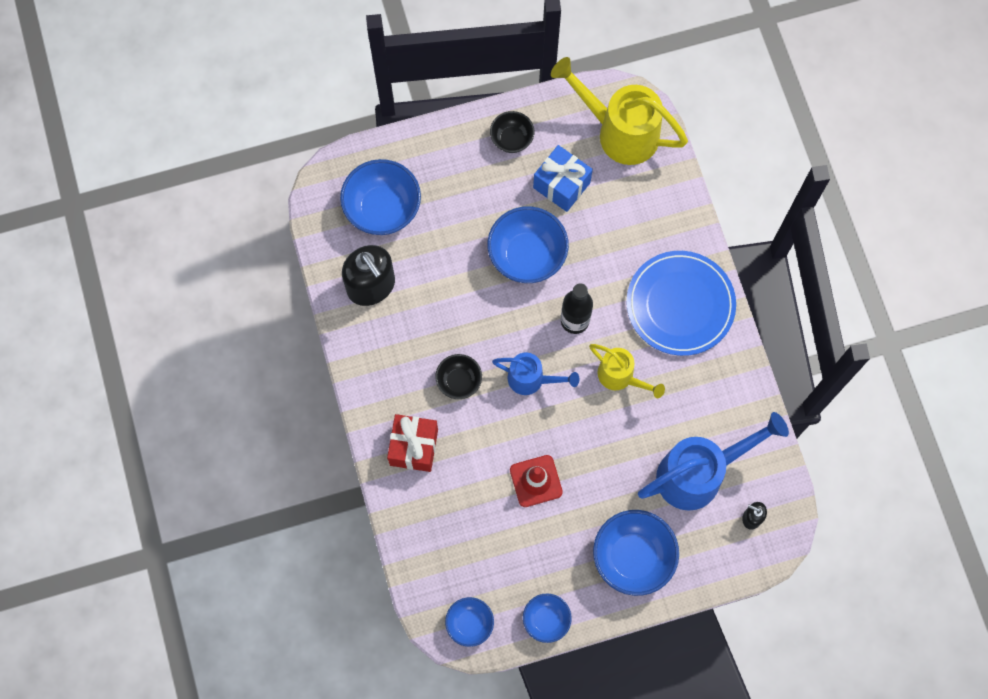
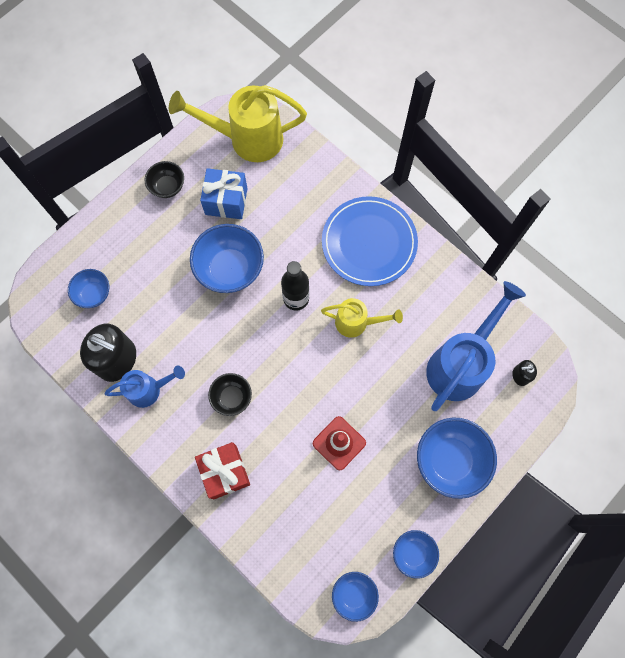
camera: 30 degrees left, 0 degrees up
blue bowl [340,159,421,235] -> blue bowl [68,269,109,308], size x0.57
blue watering can [492,352,579,395] -> blue watering can moved to [104,366,185,408]

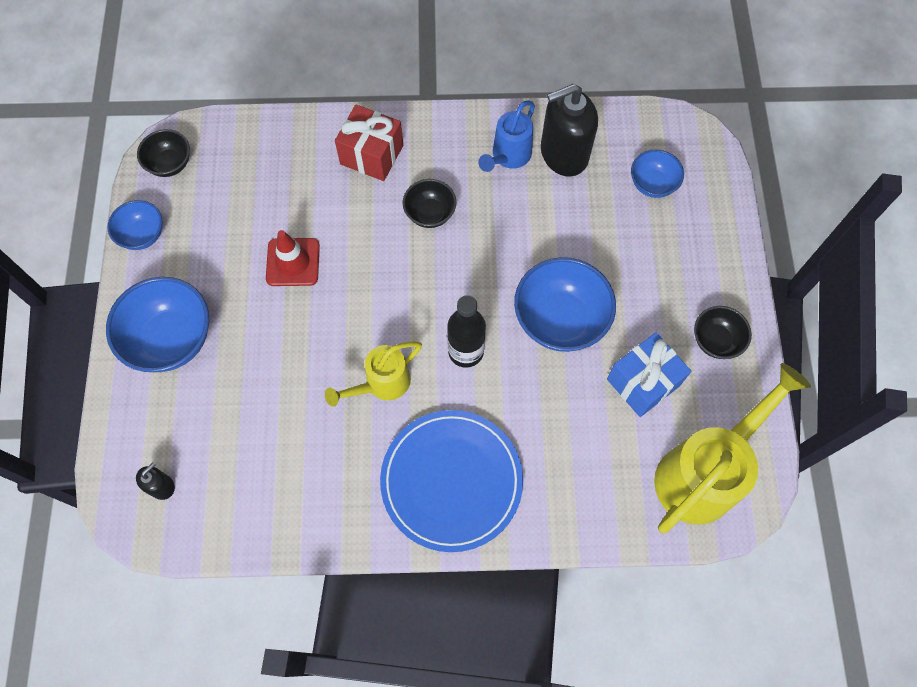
camera: 135 degrees right, 5 degrees down
blue bowl [332,572,379,622] -> black bowl [137,129,190,177]
blue watering can [426,281,526,411] -> none

